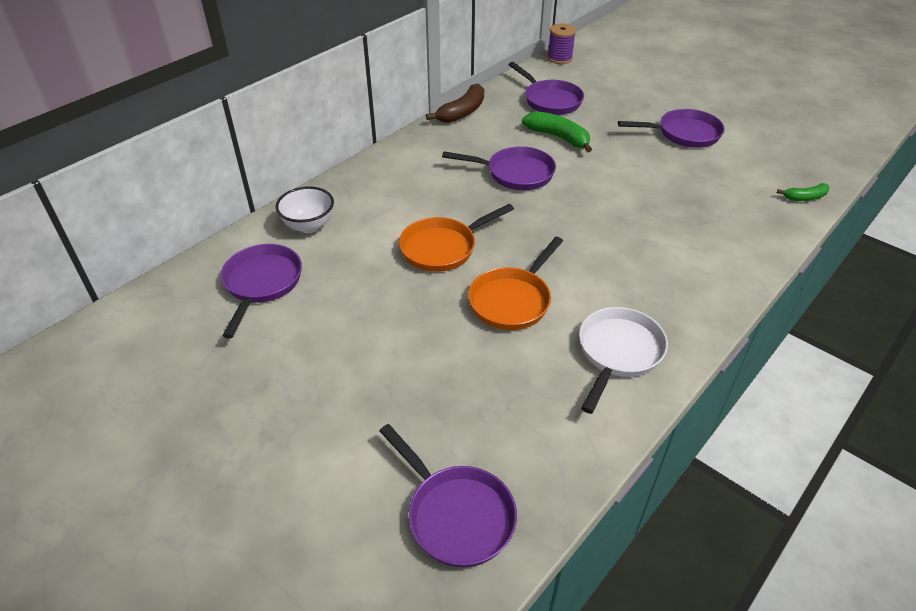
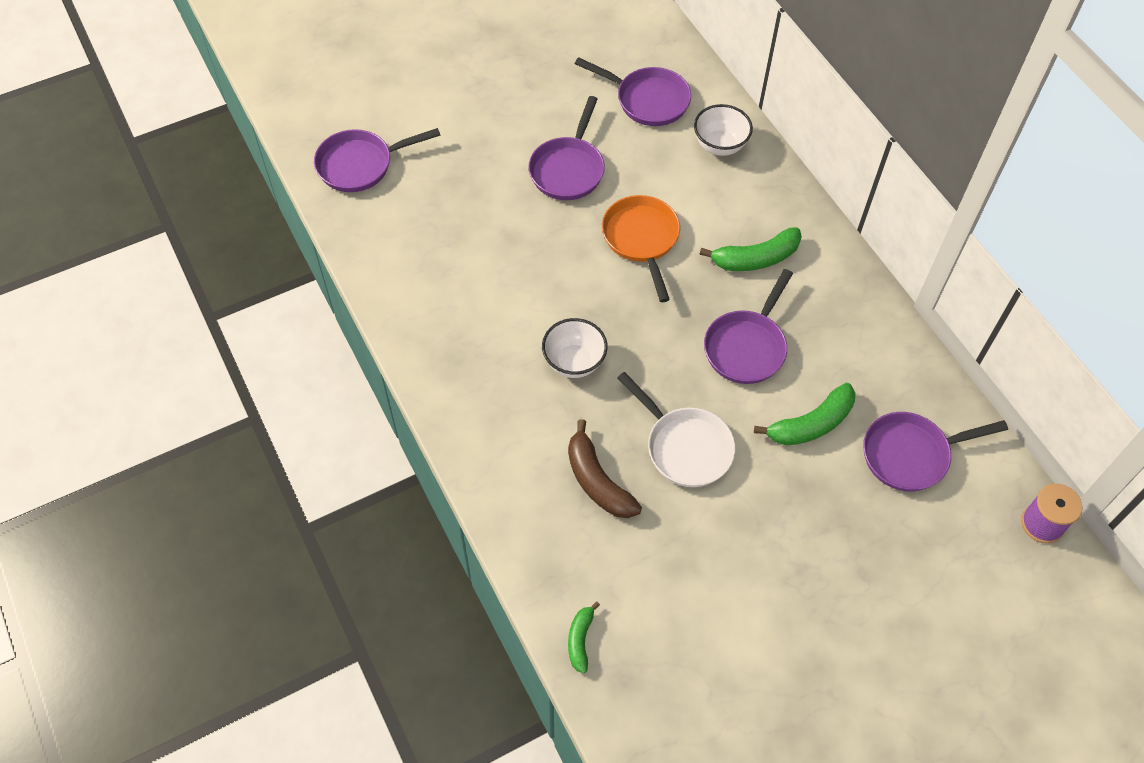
camera: 110 degrees right, 15 degrees up
brown banana [426,84,484,123] -> brown banana moved to [568,419,642,518]
orange pan [468,237,563,330] -> none
white pan [579,307,668,414] -> white pan moved to [617,372,735,487]
purple pan [618,109,725,148] -> purple pan moved to [528,96,605,200]
none -> white bowl [542,318,608,378]
none -> green banana [700,227,802,271]

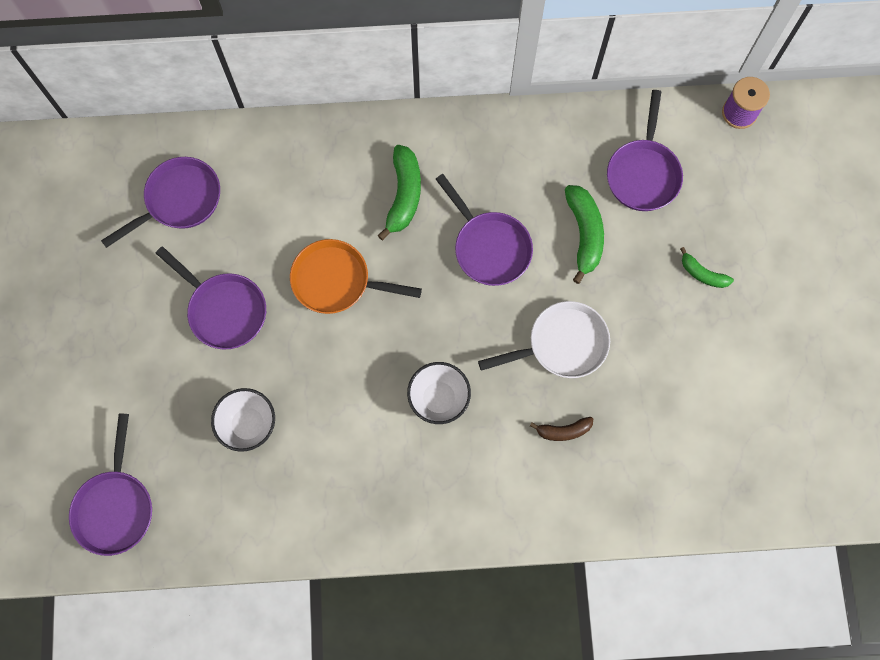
camera: 65 degrees left, 15 degrees up
brown banana [568,419,642,518] -> brown banana [530,417,593,441], size x0.59
green banana [568,601,600,674] -> green banana moved to [680,247,734,288]
white bowl [694,104,753,156] -> white bowl moved to [211,388,275,452]

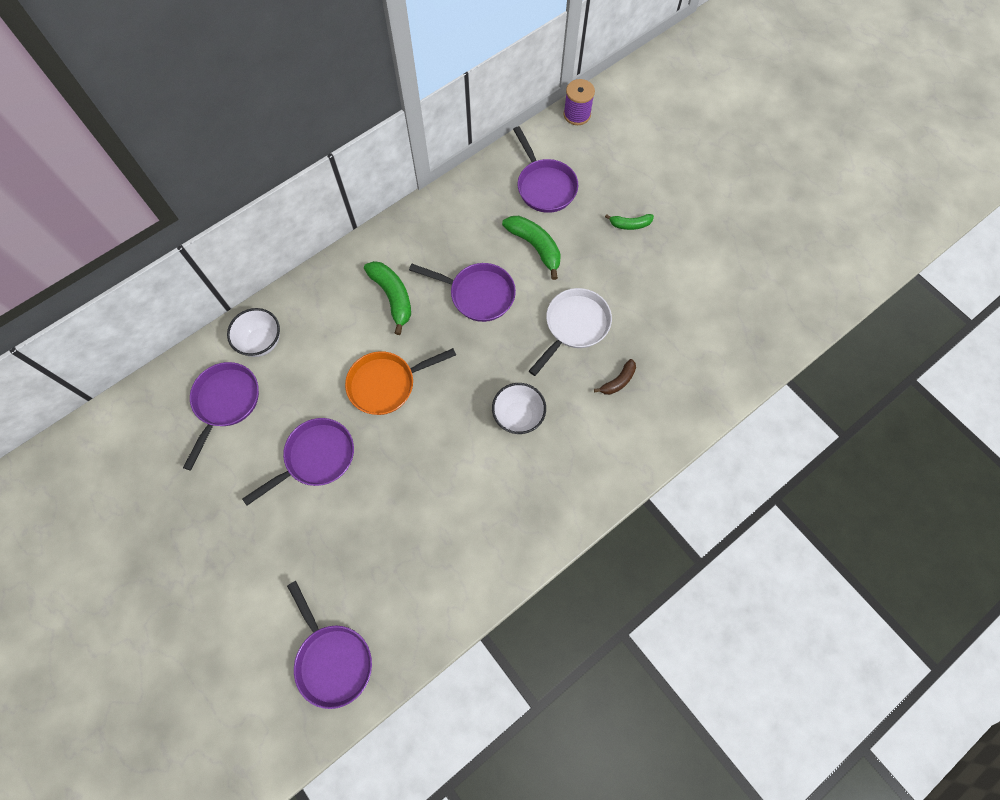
camera: 35 degrees left, 5 degrees down
purple pan [156,246,266,350] -> purple pan turned 45 degrees counterclockwise [242,418,354,505]
white bowl [211,388,275,452] -> white bowl moved to [227,308,280,357]

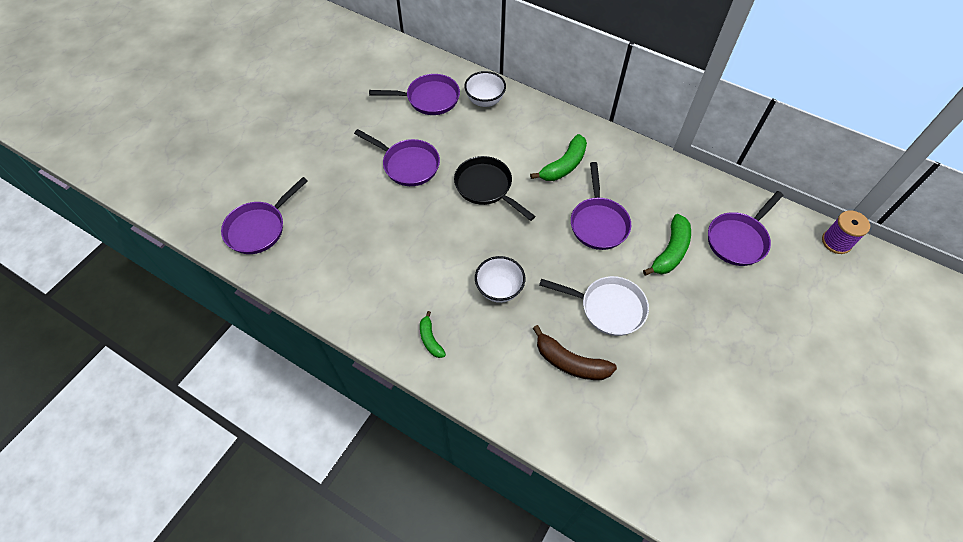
camera: 70 degrees right, 10 degrees down
orange pan [345,348,456,415] -> black pan [454,156,536,221]
brown banana [594,359,636,395] -> brown banana [533,325,617,380], size x1.70
green banana [605,214,654,230] -> green banana moved to [420,311,446,358]

